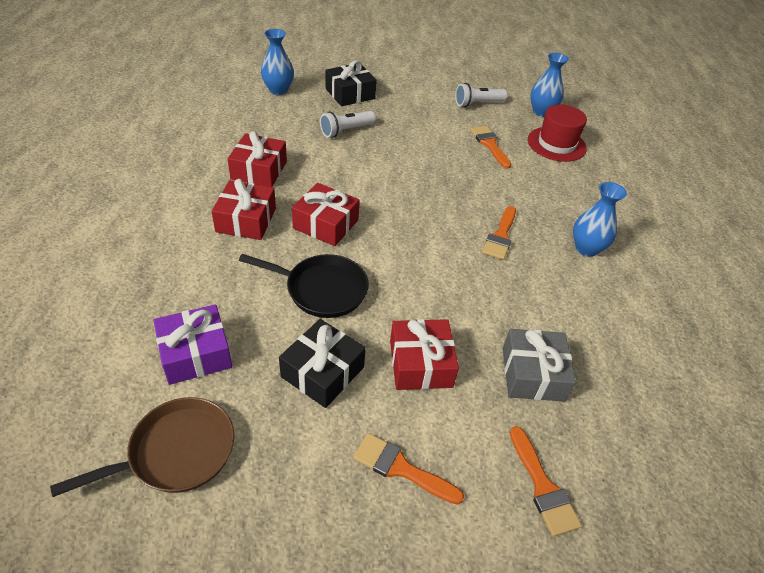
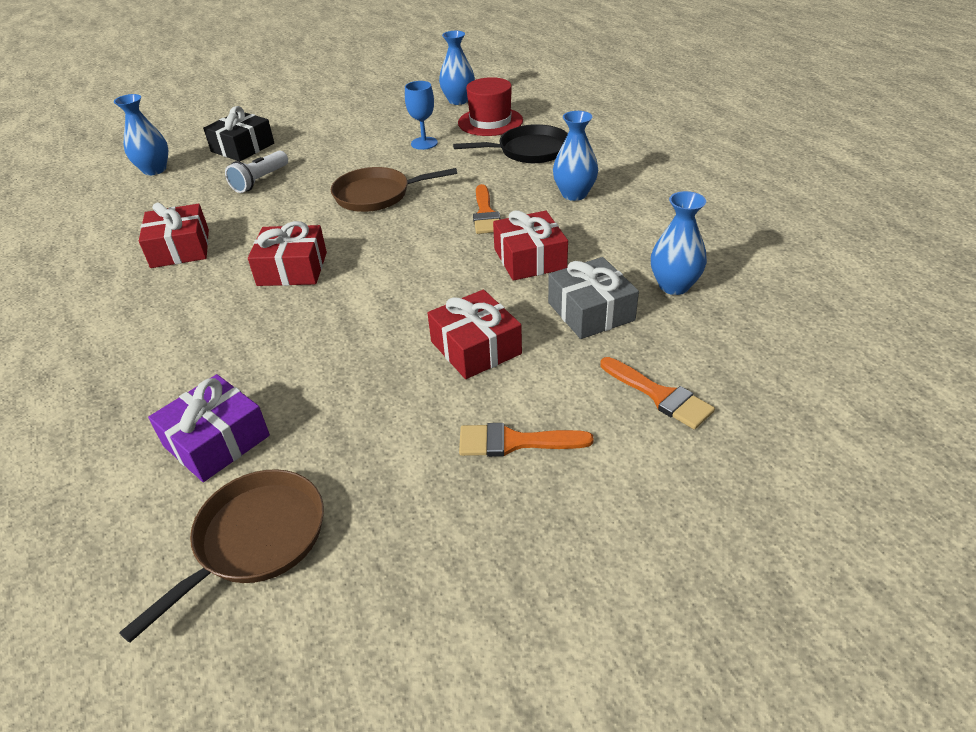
camera: 20 degrees left, 5 degrees down
red gift [212,179,276,240] -> red gift moved to [493,210,568,281]
black pan [239,254,369,318] -> black pan moved to [453,124,568,163]
black gift [279,319,366,408] -> none
white flashlight [455,83,507,107] -> none
orange brush [470,126,511,169] -> blue goblet [405,81,438,150]
none -> brown pan [331,167,457,212]
none -> blue vase [651,191,707,295]

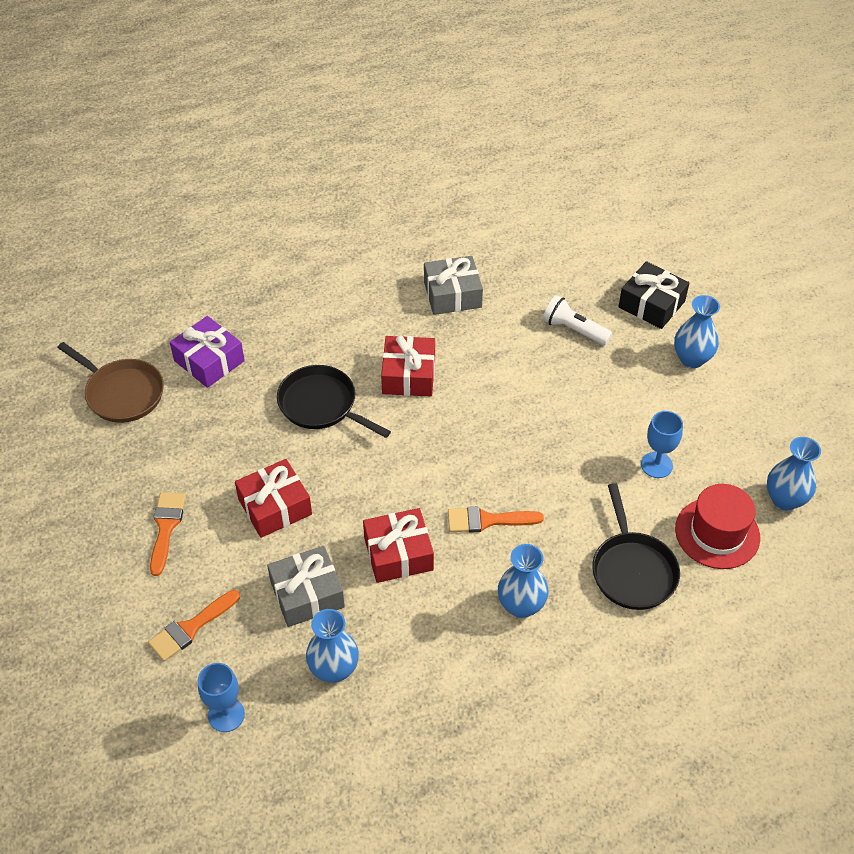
camera: 90 degrees right, 10 degrees up
blue vase [114,94,168,175] -> blue vase moved to [674,295,720,368]
red gift [139,202,209,268] -> grey gift [424,256,483,315]
brown pan [331,167,457,212] -> none
none -> blue goblet [198,663,245,732]
none -> black pan [277,365,391,438]

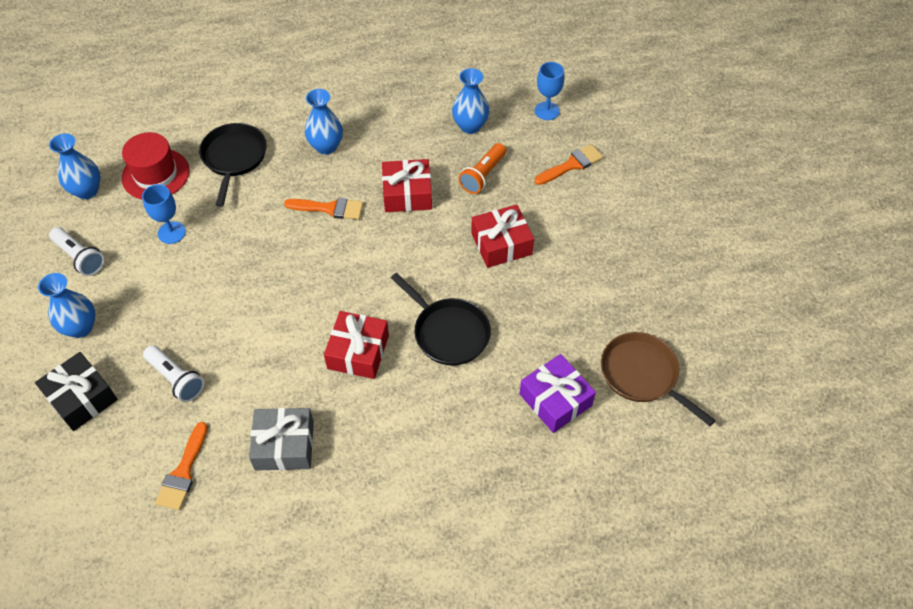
camera: 170 degrees left, 5 degrees up
orange brush [150,492,186,576] -> orange brush moved to [155,422,208,510]
grey gift [267,546,345,627] -> orange flashlight [458,143,506,194]
none -> white flashlight [49,227,104,276]

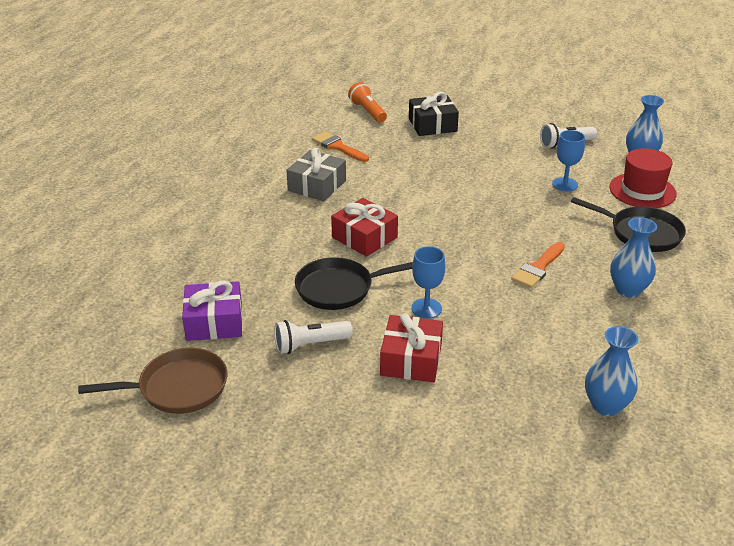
camera: 120 degrees right, 20 degrees down
blue vase [38,273,96,338] -> none
white flashlight [143,345,204,402] -> white flashlight moved to [274,320,353,354]
red gift [382,159,432,212] -> none
orange flashlight [458,143,506,194] -> orange flashlight moved to [348,82,387,123]
orange brush [534,144,603,185] -> none
blue goblet [535,62,564,120] -> blue goblet moved to [412,246,445,319]

